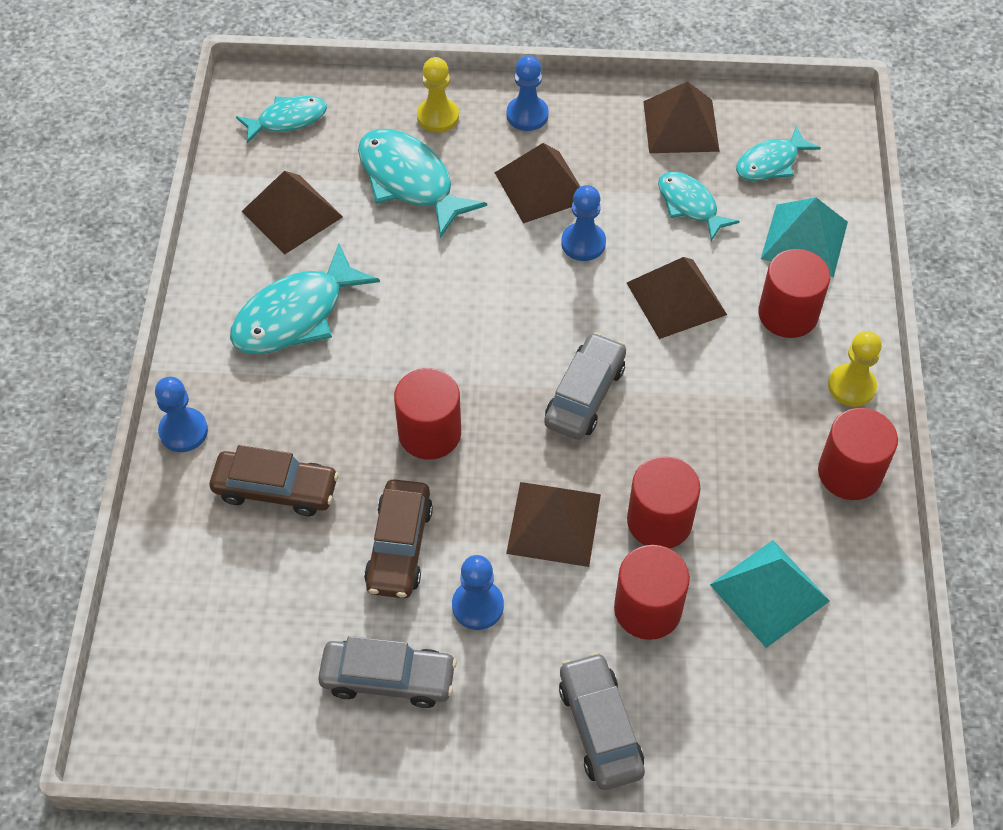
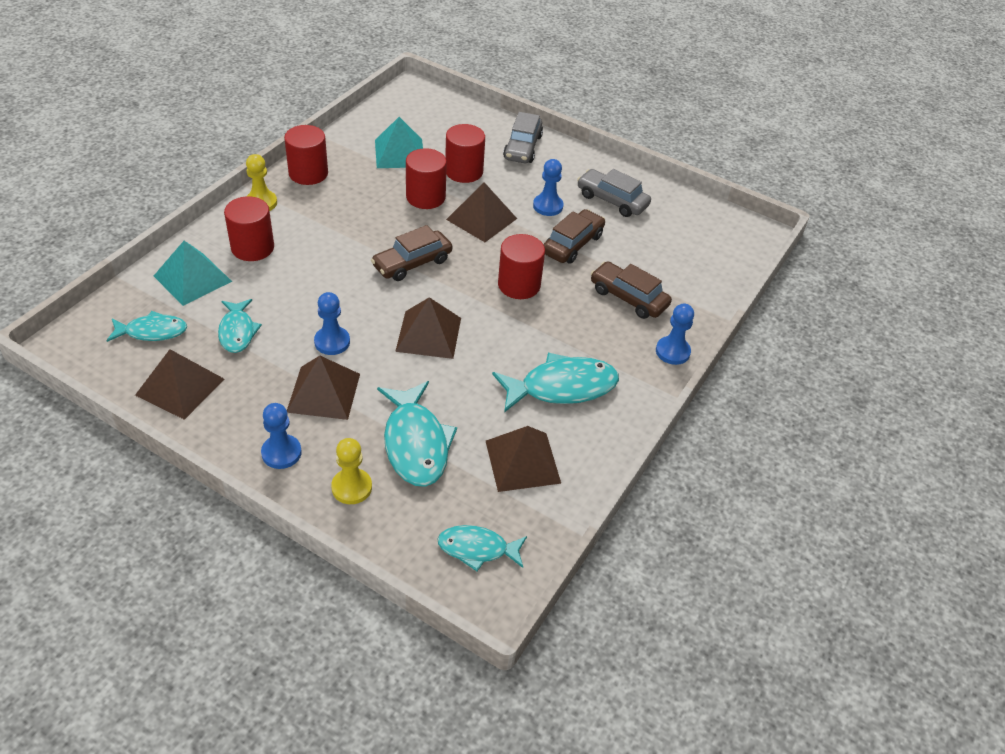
camera: 155 degrees left, 10 degrees down
grey car [544,332,626,440] -> brown car [371,225,452,281]
brown pyramid [627,257,727,339] -> brown pyramid moved to [395,297,461,359]

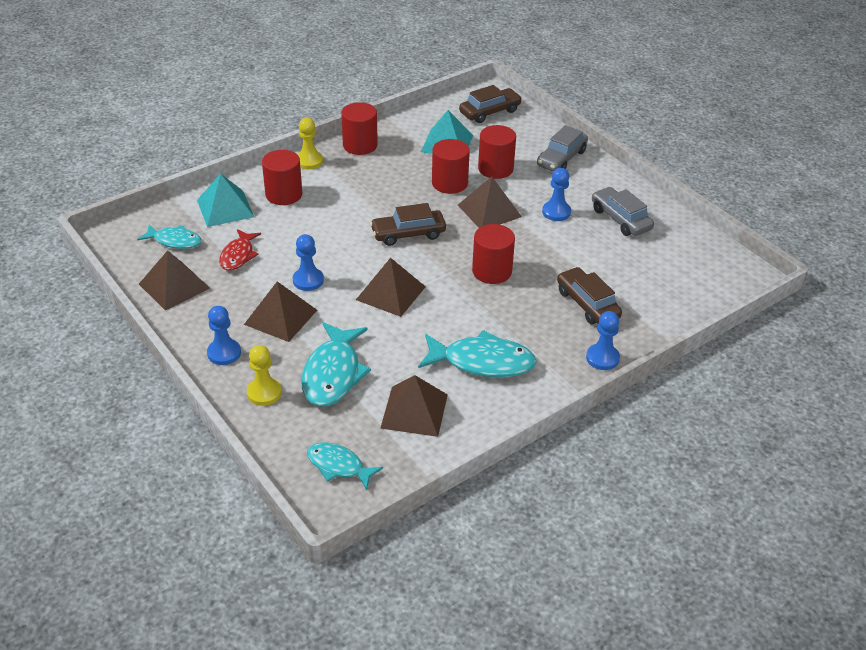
camera: 25 degrees right, 5 degrees down
turquoise fish [218,299,262,353] -> red fish [219,229,261,271]
brown car [543,209,605,264] -> brown car moved to [459,85,522,123]

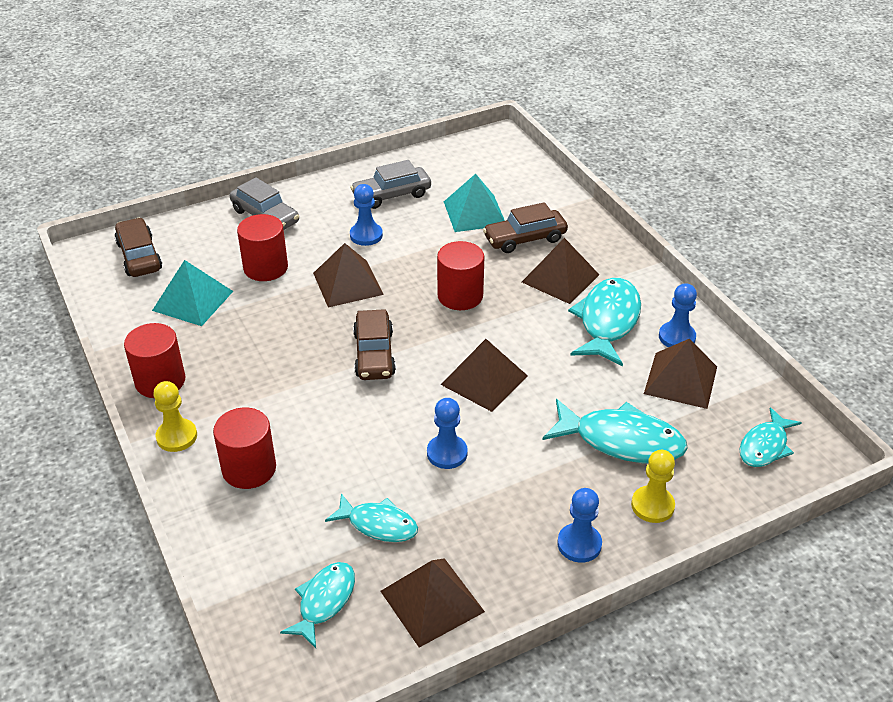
camera: 80 degrees left, 0 degrees up
turquoise pyramid [197,173,254,227] -> turquoise pyramid moved to [444,174,505,232]
red fish [219,229,261,271] -> turquoise fish [325,493,418,542]
brown pyramid [244,281,317,342] -> brown pyramid moved to [522,238,599,304]
red cylinder [432,139,470,194] -> none
blue pawn [586,311,620,370] -> blue pawn moved to [659,283,697,347]

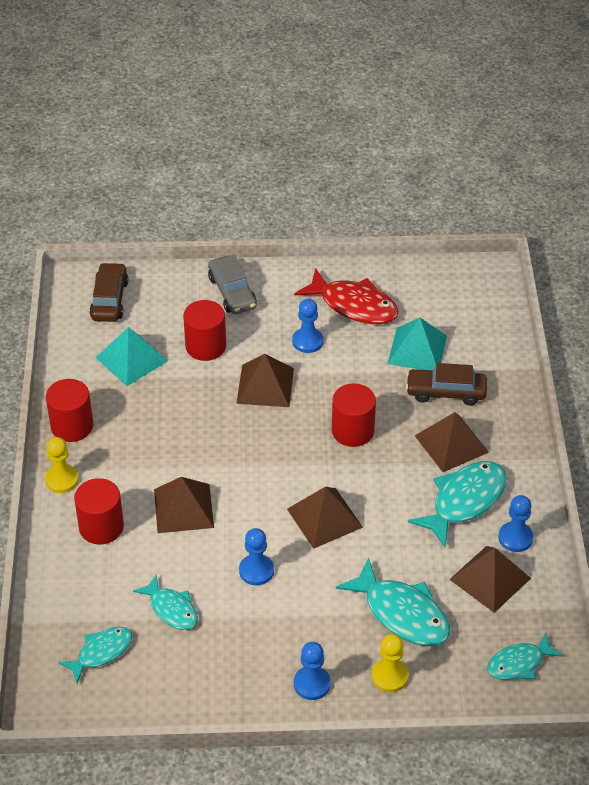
camera: 25 degrees right, 5 degrees up
grey car [350,160,431,209] -> red fish [294,268,399,324]
brown car [353,309,396,380] -> none
brown pyramid [381,558,485,648] -> brown pyramid moved to [154,477,214,533]

